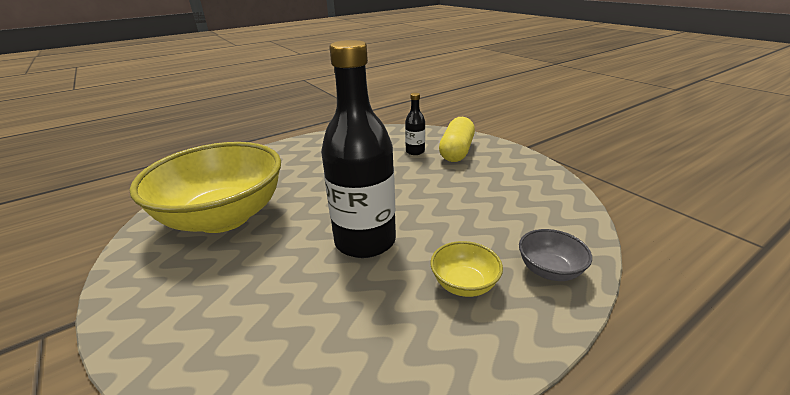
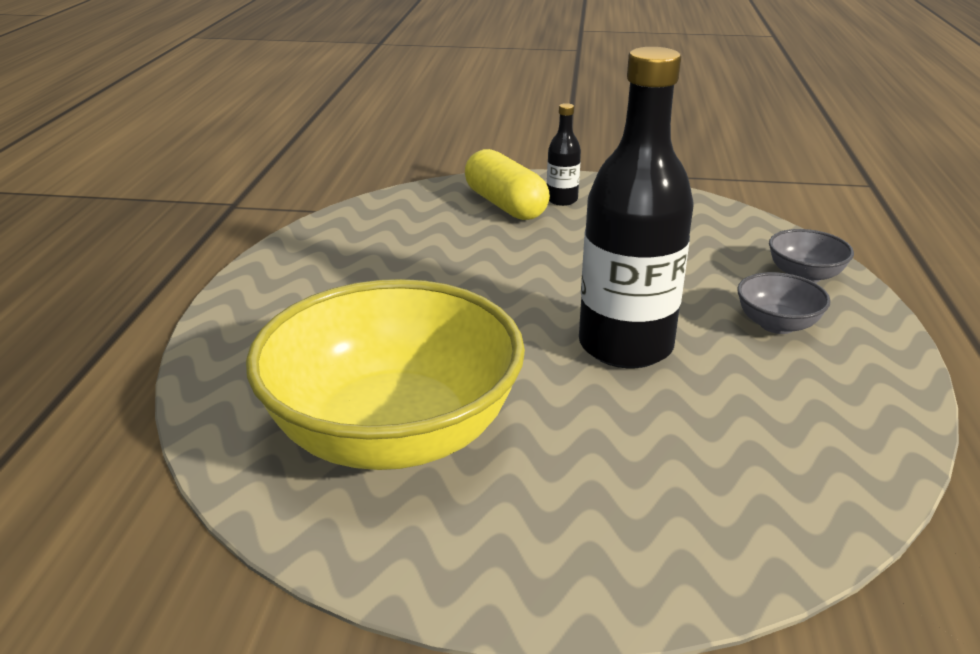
camera: 50 degrees left, 0 degrees up
black bottle [405,93,425,155] -> black bottle moved to [547,103,581,206]
yellow bowl [431,241,503,297] -> grey bowl [737,272,831,334]

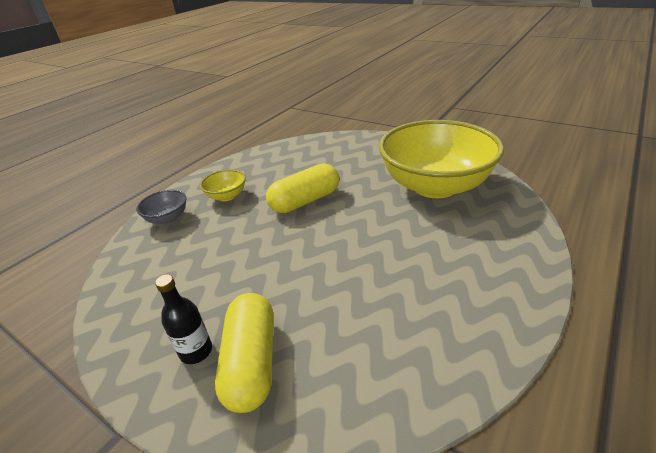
camera: 150 degrees left, 5 degrees up
black bottle [579,47,694,368] -> yellow capsule [266,163,339,213]
grey bowl [737,272,831,334] -> yellow bowl [200,170,246,201]

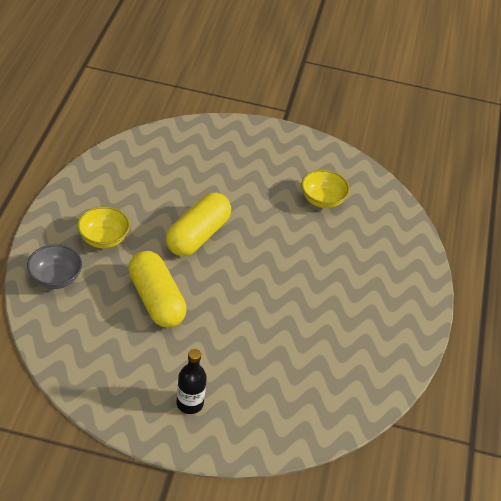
camera: 30 degrees left, 10 degrees up
yellow capsule [215,293,274,413] -> yellow capsule moved to [128,251,187,328]
yellow bowl [379,120,504,198] -> yellow bowl [301,170,350,208], size x0.41

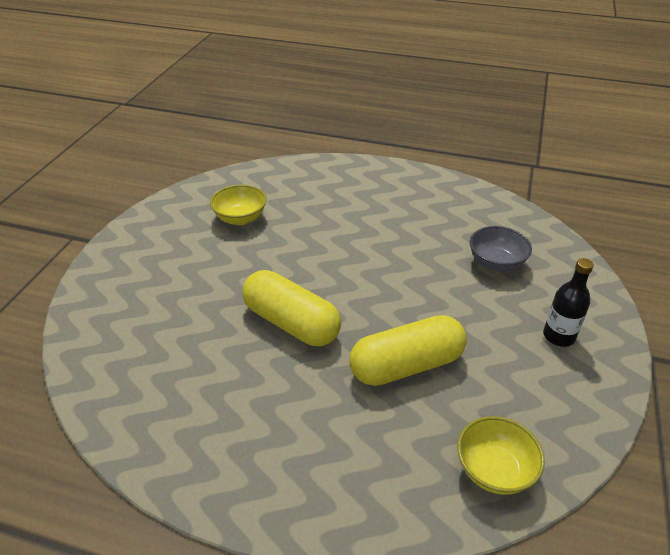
camera: 80 degrees left, 5 degrees down
grey bowl [27,244,82,289] -> grey bowl moved to [470,226,532,272]
yellow bowl [77,206,130,248] -> yellow bowl moved to [457,416,545,495]

